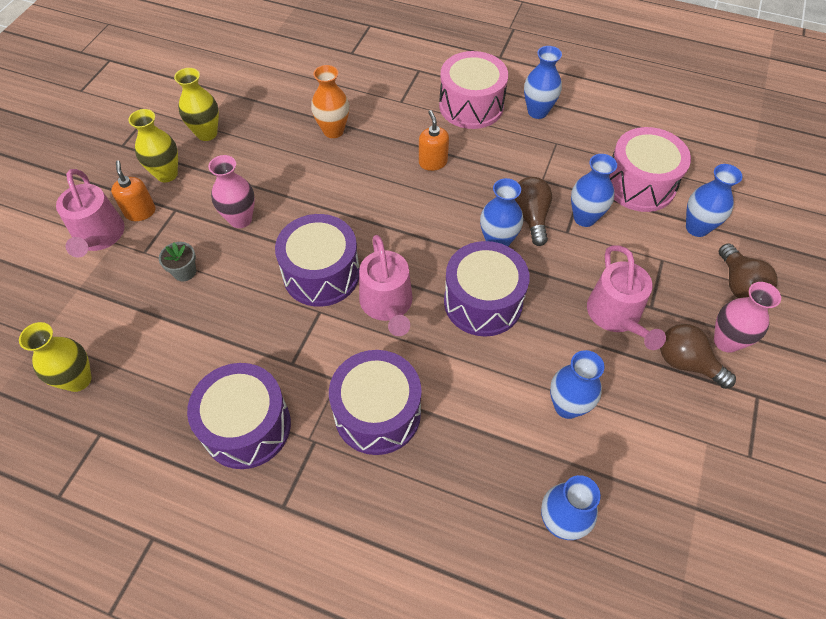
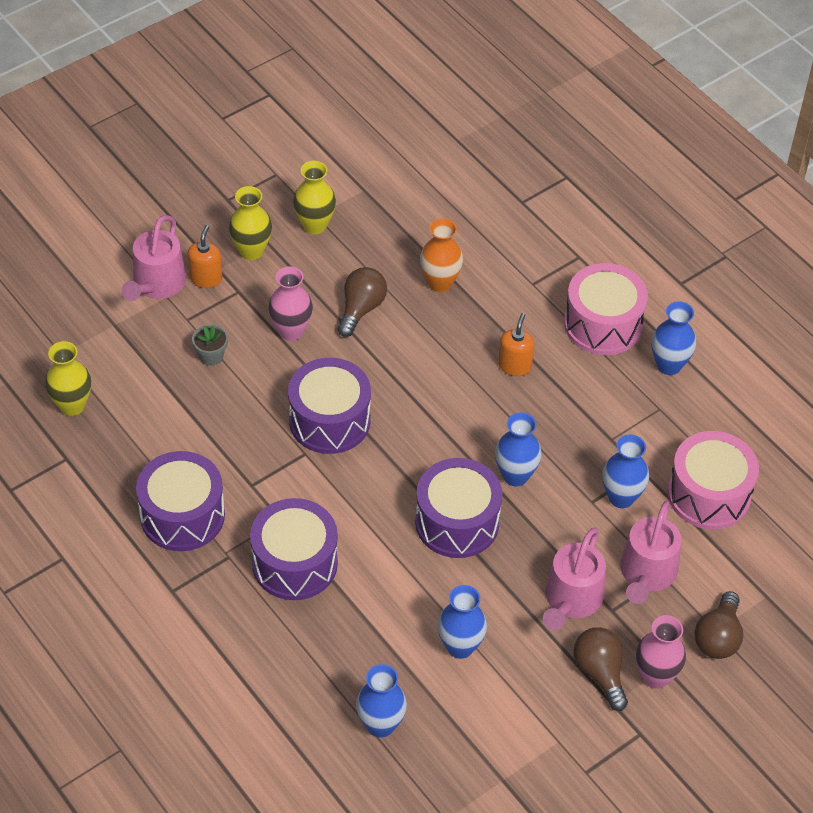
camera: 30 degrees right, 5 degrees down
pink watering can [359,235,413,336] -> pink watering can moved to [620,501,682,604]
brown light bulb [515,177,552,246] -> brown light bulb moved to [338,267,387,337]
blue vase [686,164,743,237] -> none

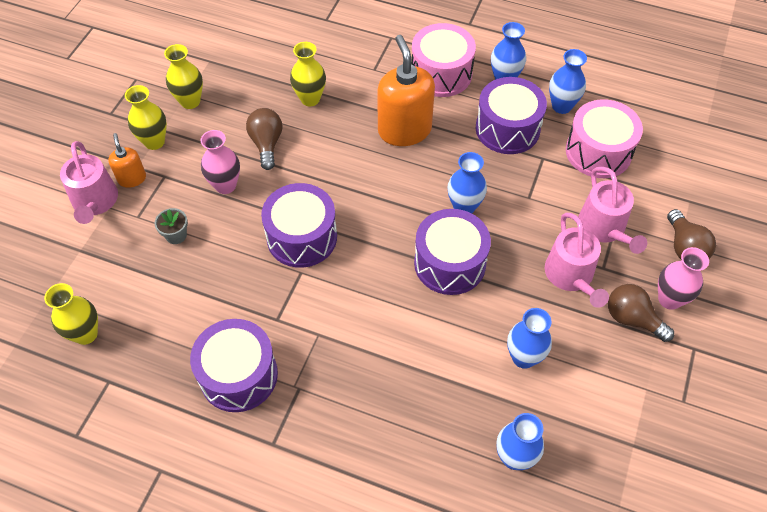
camera: 30 degrees left, 5 degrees up
purple drum [250,498,338,600] -> purple drum moved to [476,77,547,154]
orange vase [420,218,463,292] -> yellow vase [290,42,326,106]
orange soap dispenser [498,313,535,376] -> orange soap dispenser [377,35,435,146], size x1.97
blue vase [602,435,649,508] -> blue vase moved to [549,49,587,114]

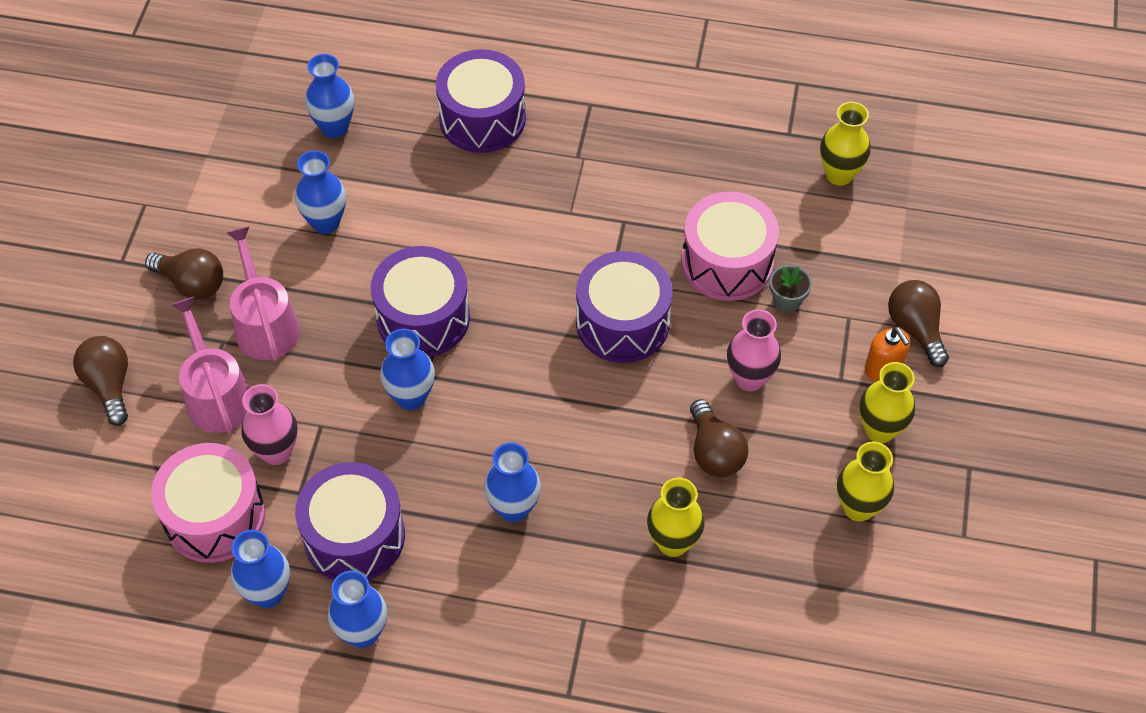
camera: 170 degrees right, 0 degrees up
pink watering can [60,141,118,224] -> brown light bulb [888,280,949,367]
purple drum [190,319,278,412] -> purple drum moved to [436,49,526,153]
orange soap dispenser [377,35,435,146] -> blue vase [484,442,541,522]
pink drum [411,23,476,97] -> pink drum moved to [681,191,779,301]
pink vase [658,247,709,310] -> pink vase moved to [241,384,298,465]

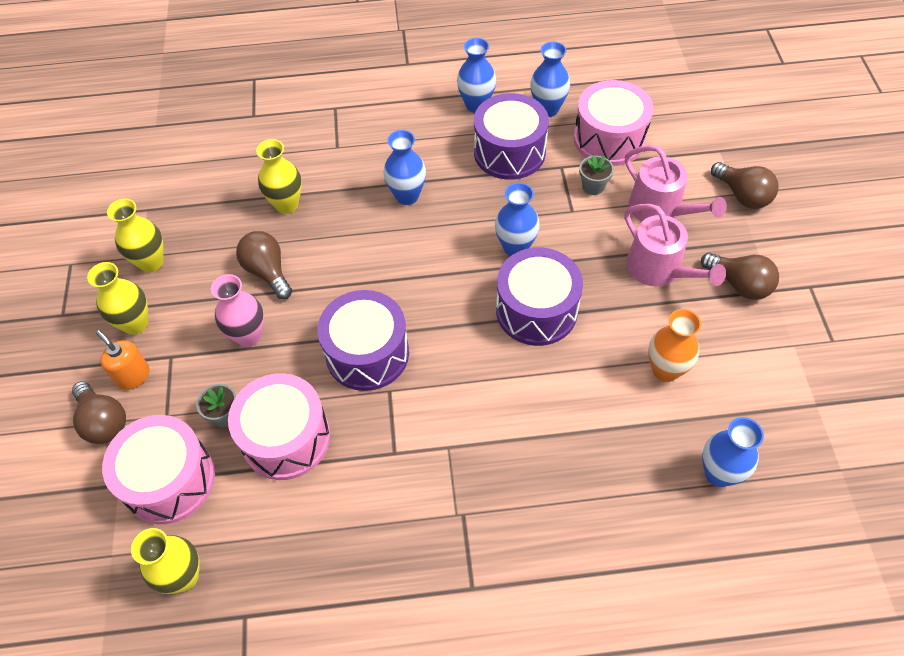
camera: 165 degrees right, 0 degrees up
brown light bulb [145,248,223,300] -> brown light bulb turned 150 degrees counterclockwise [701,252,779,300]
pink vase [241,384,298,465] -> grey flower pot [579,155,614,195]
blue vase [295,150,346,234] -> orange vase [648,309,701,382]
purple drum [436,49,526,153] -> none
none -> pink drum [102,415,215,524]

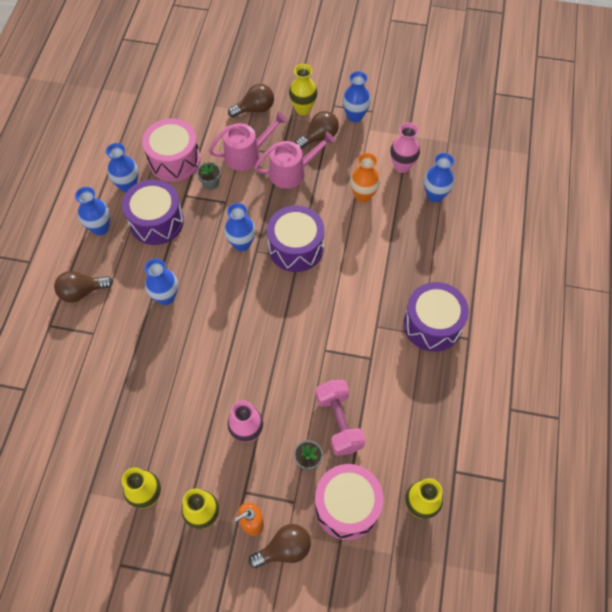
camera: 75 degrees left, 5 degrees up
pink drum [228,373,330,480] -> pink dumbbell [316,380,366,456]
brown light bulb [236,231,292,299] -> brown light bulb moved to [54,271,113,303]
yellow vase [256,139,302,214] -> yellow vase moved to [289,64,317,115]
purple drum [318,290,409,391] -> purple drum moved to [403,282,469,352]
none -> blue vase [342,71,371,123]
none -> pink vase [390,122,420,173]

